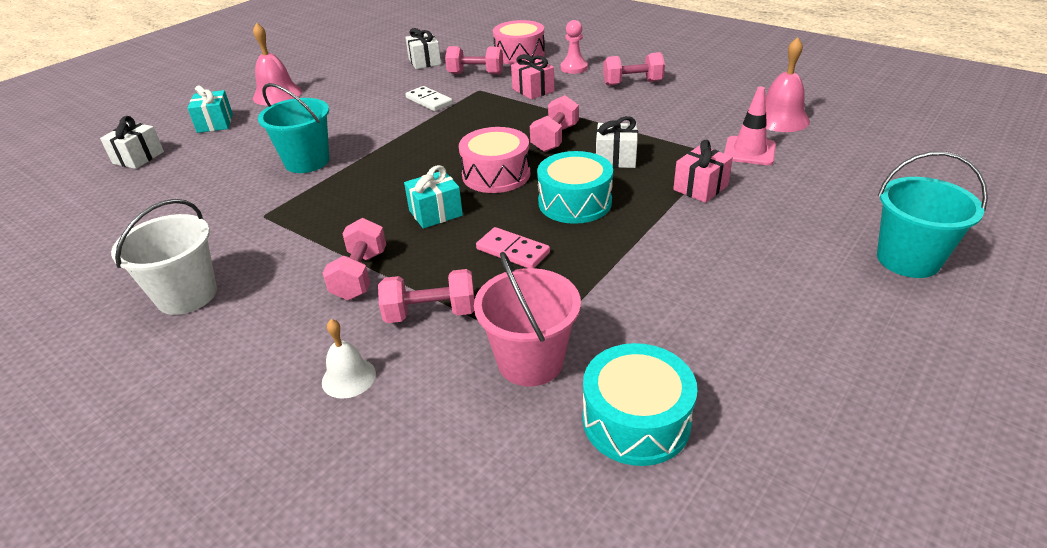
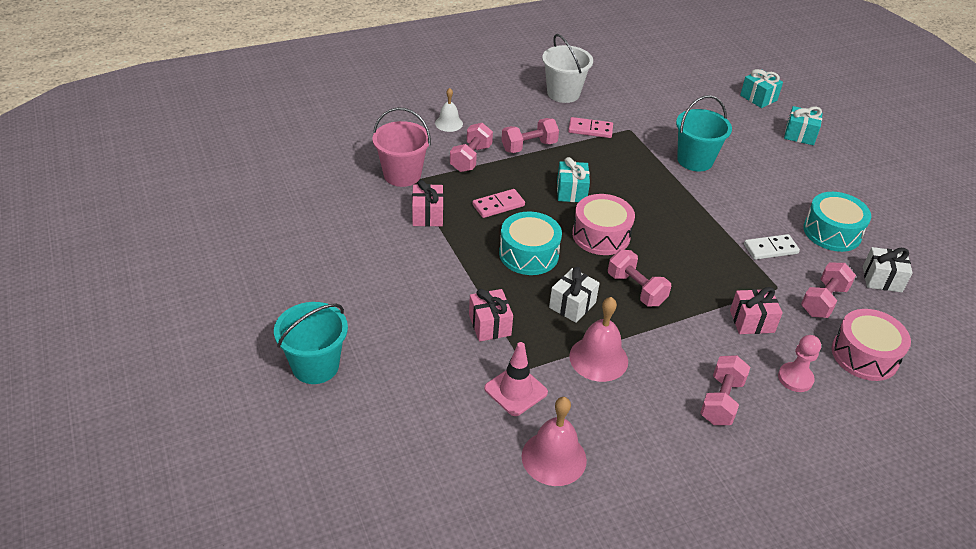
camera: 115 degrees right, 5 degrees up
white gift [100,116,164,169] -> turquoise gift [740,69,783,108]
pink bell [253,23,302,105] -> pink bell moved to [569,297,628,382]
pink dumbbell [323,218,386,300] -> pink dumbbell turned 60 degrees counterclockwise [501,118,559,153]
turquoise drum [583,343,697,466] -> turquoise drum moved to [803,192,871,252]
none -> pink gift [412,180,444,227]
none -> pink domino [568,117,613,138]

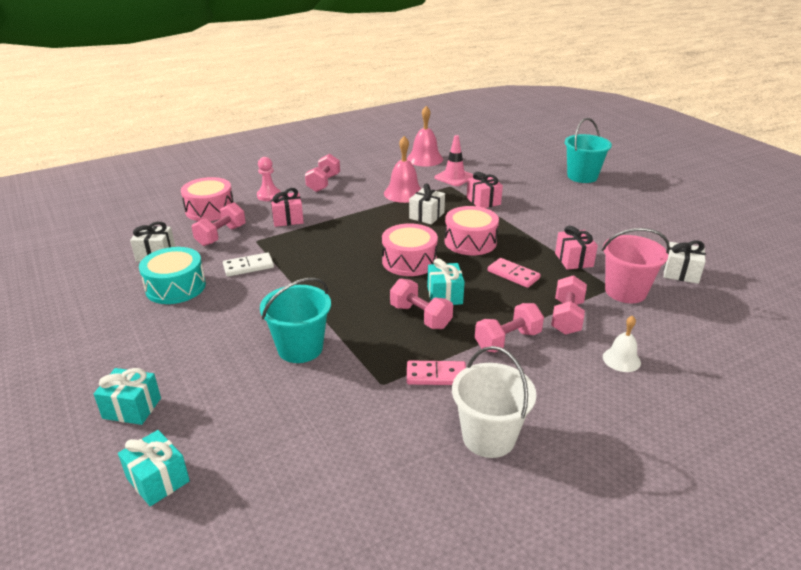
camera: 175 degrees right, 10 degrees down
pink domino [472,189,525,218] -> pink domino turned 75 degrees clockwise [488,258,540,288]
turquoise drum [499,212,562,275] -> pink drum [444,206,499,255]
pink dumbbell [608,250,671,306] -> pink dumbbell moved to [390,278,453,329]
none -> white gift [663,240,706,284]

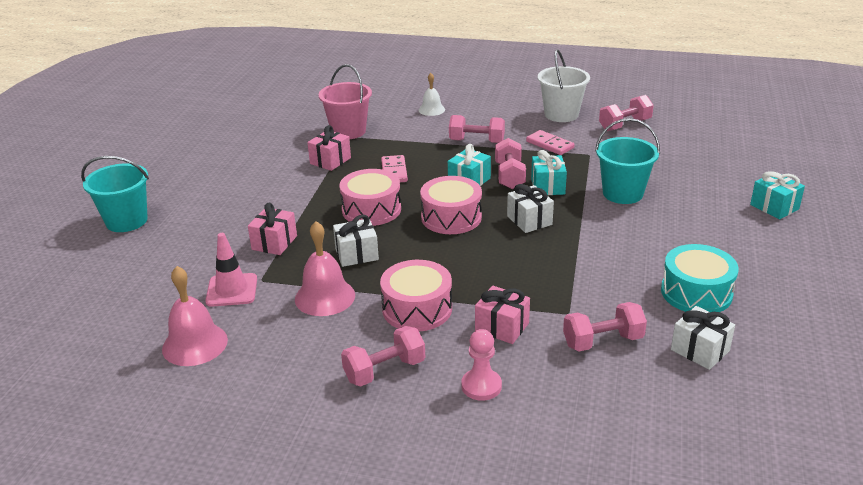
camera: 135 degrees left, 0 degrees up
turquoise gift [118,430,190,506] -> turquoise gift moved to [531,150,567,195]
pink drum [181,177,233,221] -> pink drum moved to [380,260,452,332]
white domino [223,252,274,277] -> none
pink dumbbell [551,275,587,335] -> pink dumbbell moved to [599,95,654,131]
white gift [663,240,706,284] -> white gift moved to [507,184,554,233]

